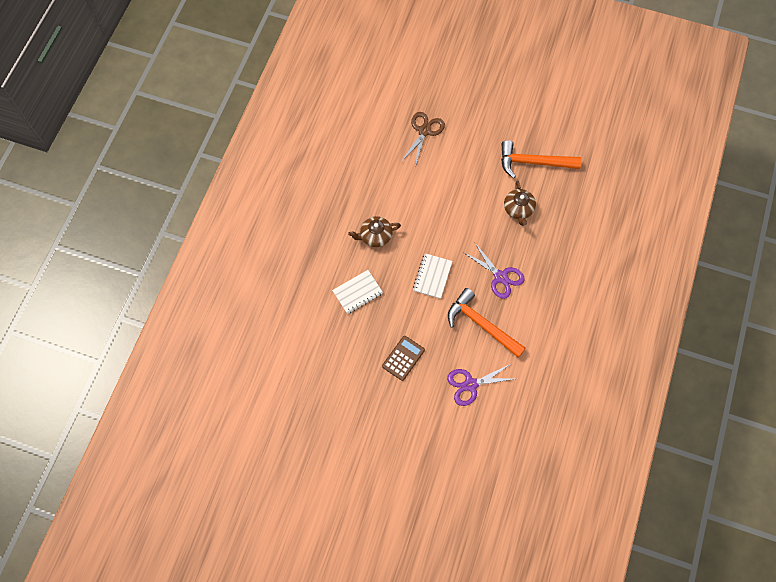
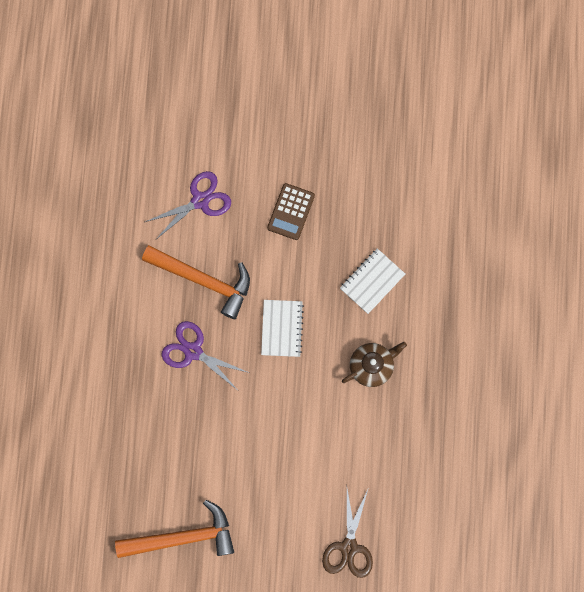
camera: 165 degrees right, 10 degrees up
brown teapot [504,181,536,226] -> none

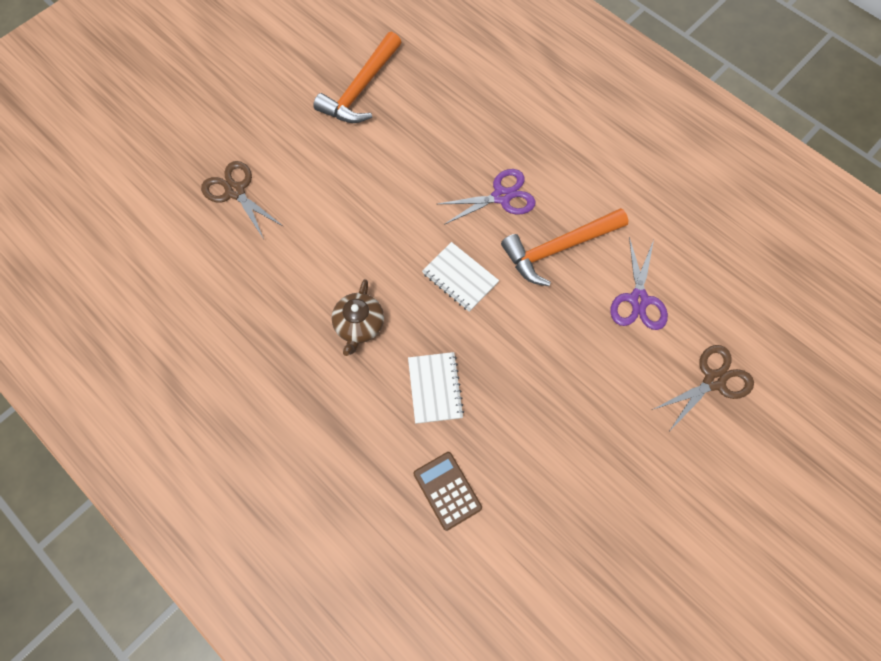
camera: 130 degrees right, 10 degrees down
brown calculator [267,183,315,240] -> brown calculator moved to [414,452,482,531]
none -> brown scissors [652,345,754,430]

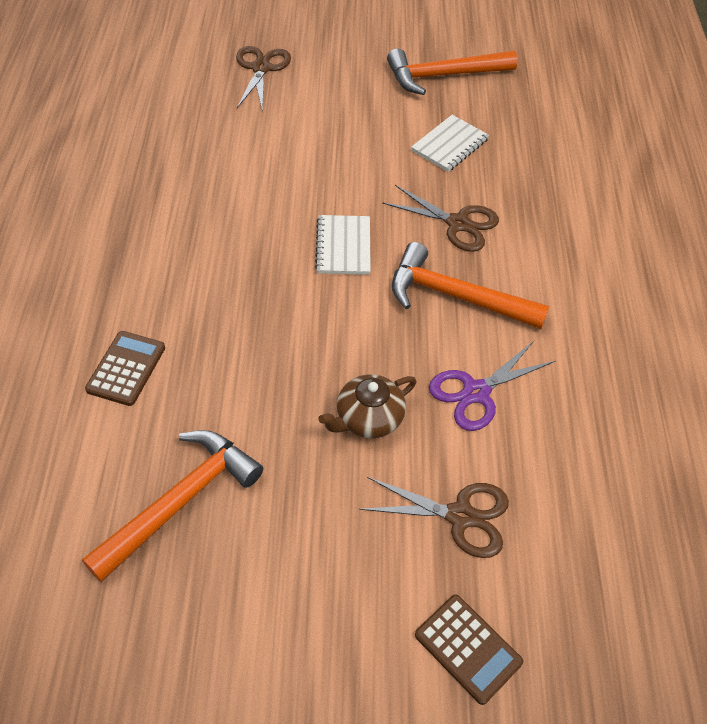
camera: 45 degrees right, 15 degrees down
brown teapot [332,279,384,356] -> brown teapot moved to [318,374,417,438]
white notebook [408,352,464,424] -> white notebook moved to [411,115,489,172]
purple scissors [438,169,536,225] -> brown scissors [382,185,499,252]
none -> orange hammer [82,430,263,582]
none -> brown calculator [415,595,523,705]

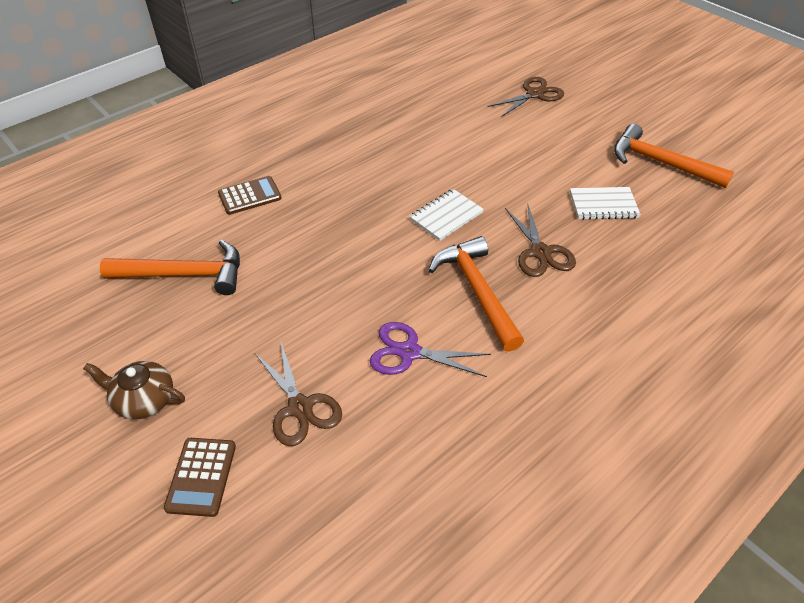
camera: 50 degrees right, 5 degrees down
brown teapot [318,374,417,438] -> brown teapot moved to [83,361,185,419]

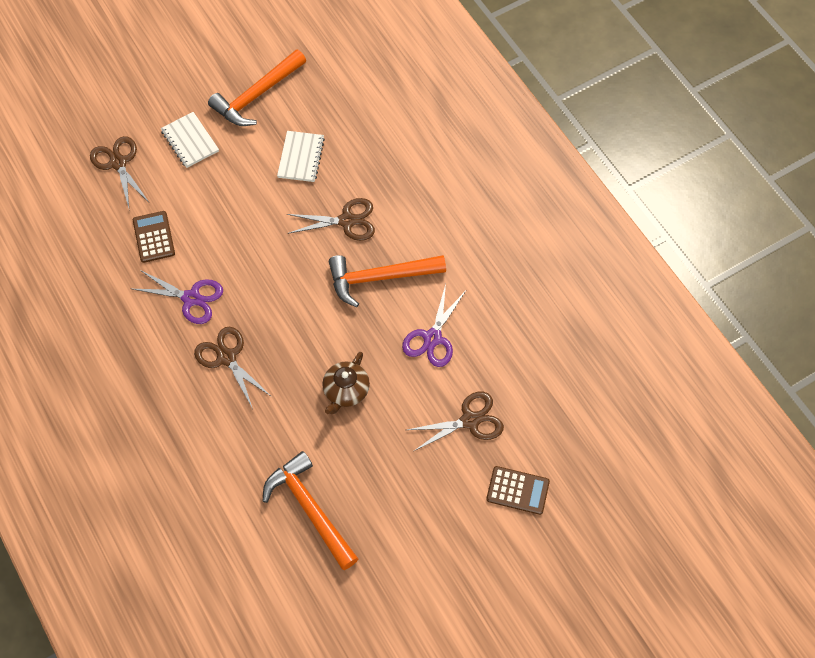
camera: 80 degrees left, 15 degrees up
brown teapot [83,361,185,419] -> brown teapot moved to [322,352,370,414]
orange hammer [100,240,240,295] -> orange hammer turned 45 degrees counterclockwise [263,451,358,570]
brown calculator [218,176,282,215] -> brown calculator moved to [133,211,175,263]
white notebook [409,189,484,241] -> white notebook moved to [160,112,219,168]
none -> purple scissors [133,270,223,324]
none -> brown scissors [194,327,272,409]

